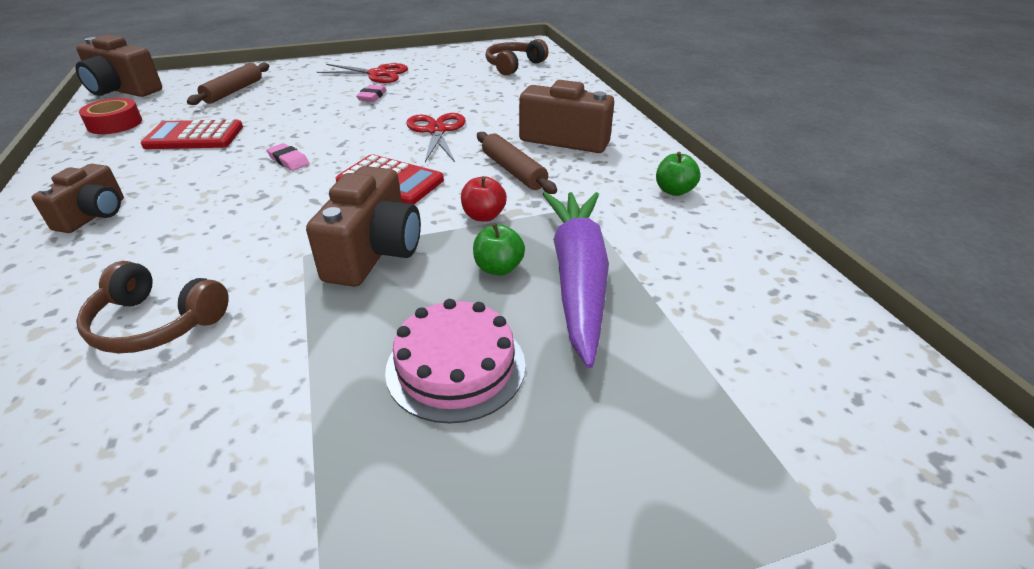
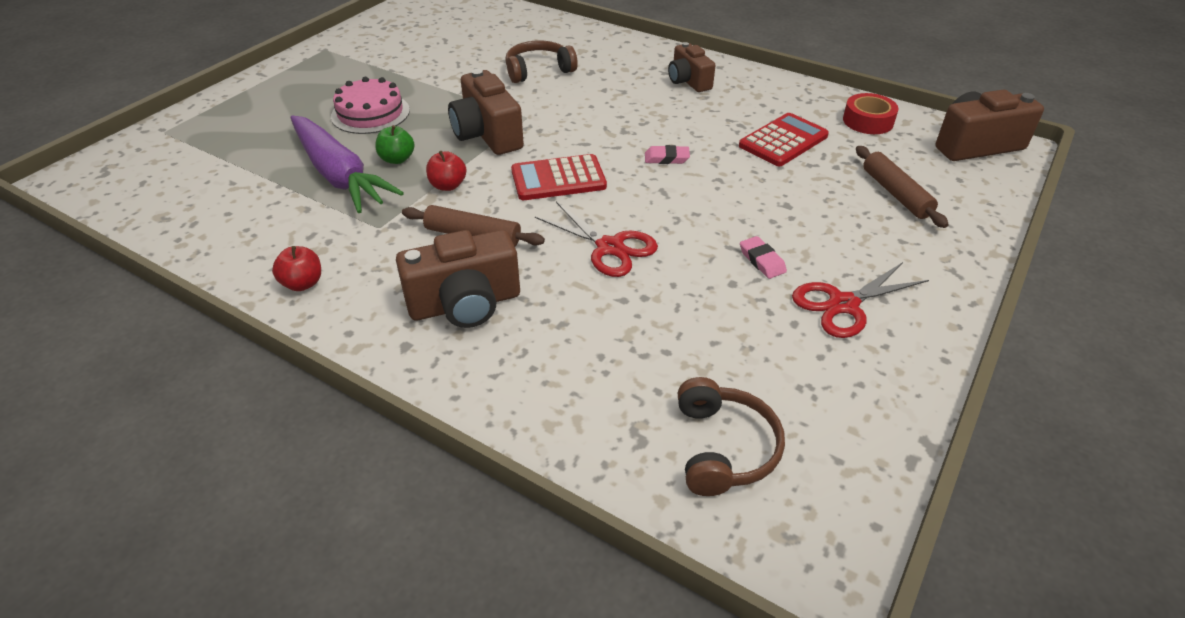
camera: 140 degrees right, 5 degrees up
green apple [656,152,701,196] -> red apple [272,246,321,291]

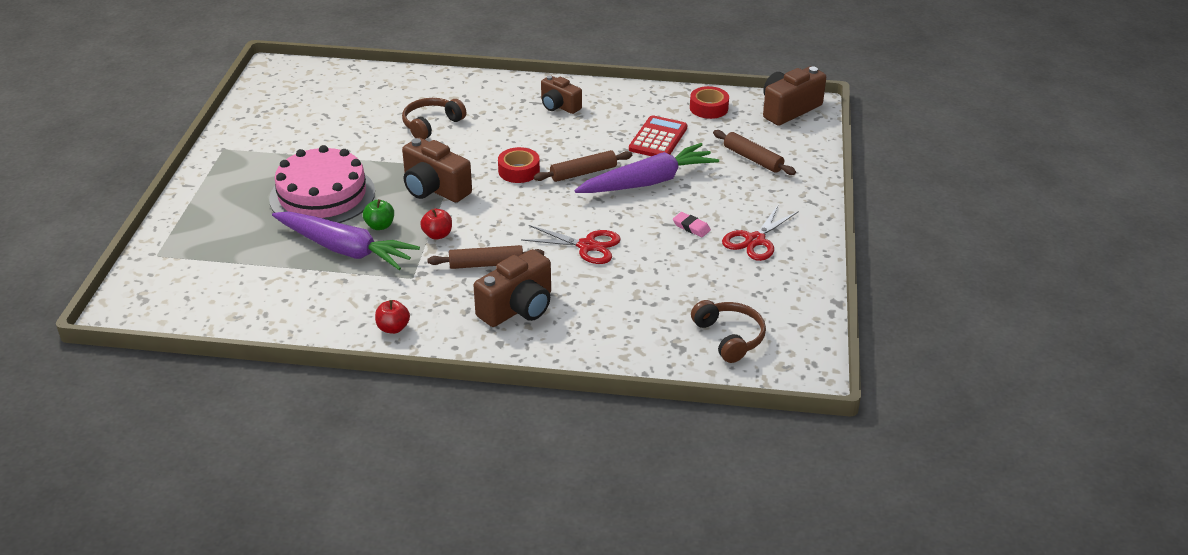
camera: 25 degrees left, 5 degrees down
pink cake [331,77,410,134] -> pink cake [269,145,375,223], size x1.54
red calculator [511,154,607,200] -> none
pink eraser [645,145,690,164] -> brown rolling pin [534,150,632,182]
none -> red tape [498,147,540,183]
none -> purple carrot [574,143,719,193]

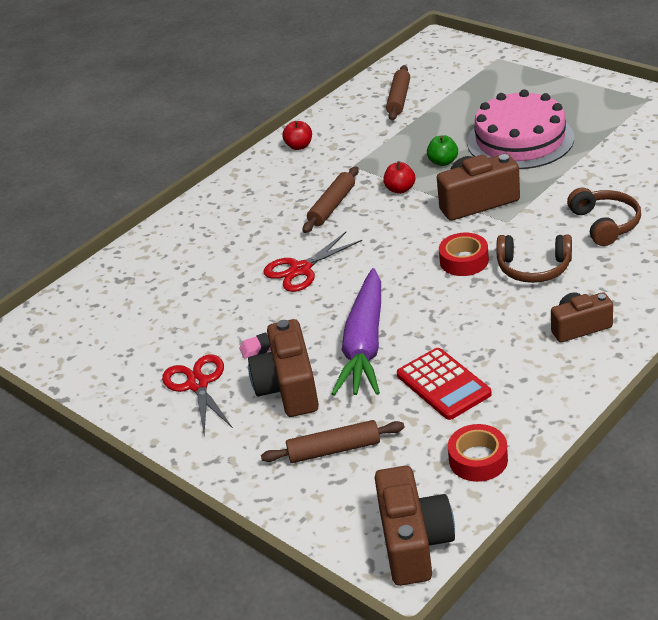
camera: 130 degrees right, 0 degrees up
purple carrot [272,211,420,270] -> none
brown camera [474,249,551,327] -> brown camera moved to [248,319,319,417]
brown rolling pin [534,150,632,182] -> brown rolling pin moved to [386,65,410,120]
brown headphones [691,300,766,363] -> brown headphones moved to [496,235,572,283]

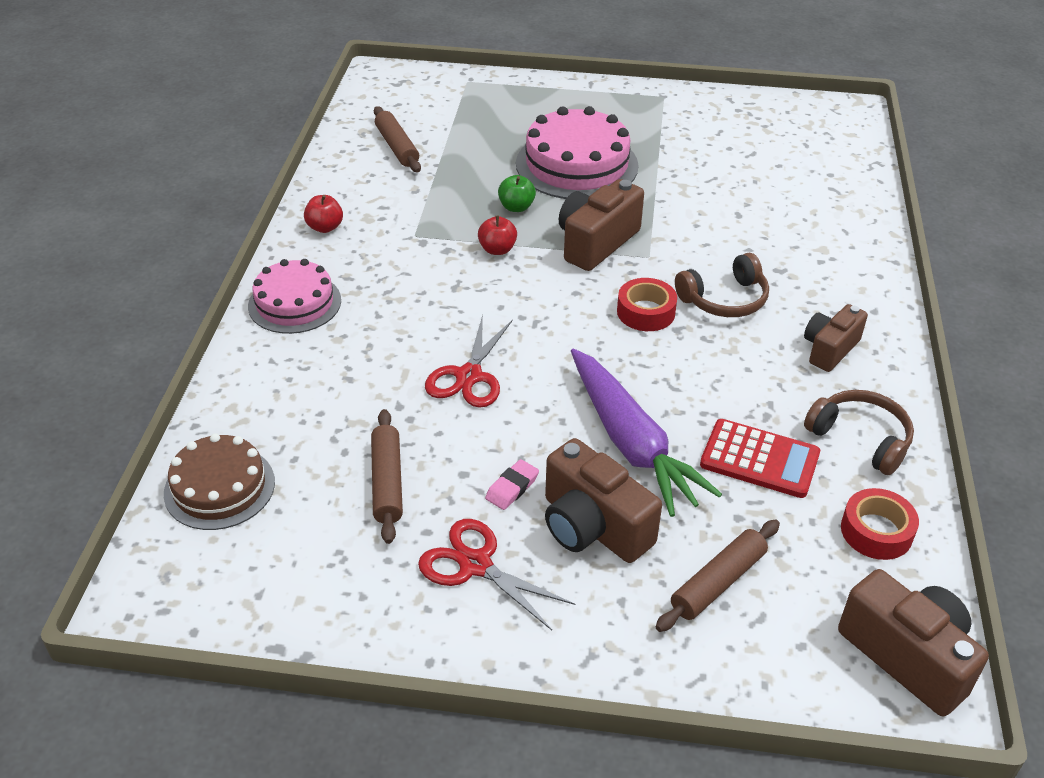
camera: 40 degrees left, 5 degrees up
brown rolling pin [303,166,359,233] -> brown rolling pin moved to [371,409,403,544]
brown headphones [567,187,641,246] -> brown headphones moved to [804,390,914,475]
none -> brown cake [164,433,275,530]
none -> pink cake [248,259,341,334]

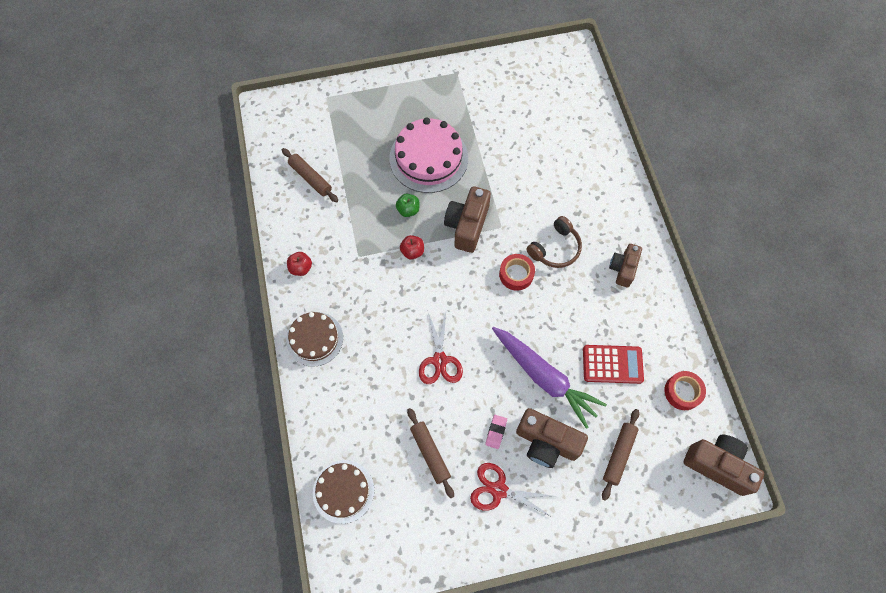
camera: 20 degrees left, 25 degrees up
pink cake [248,259,341,334] -> brown cake [286,312,343,367]
brown headphones [804,390,914,475] -> none

